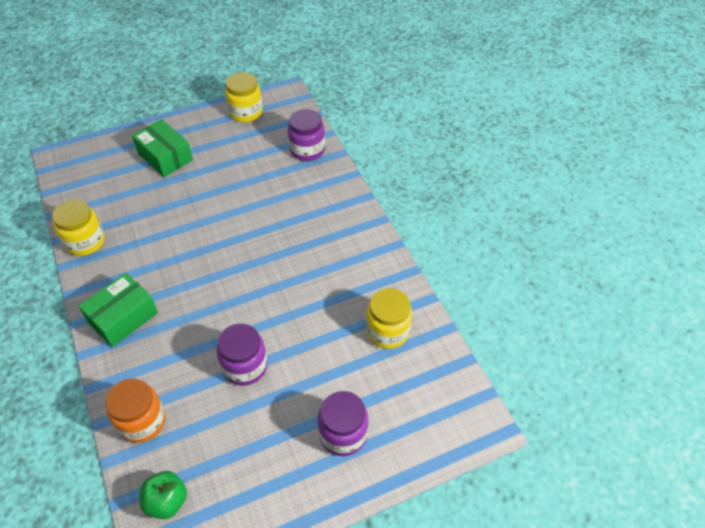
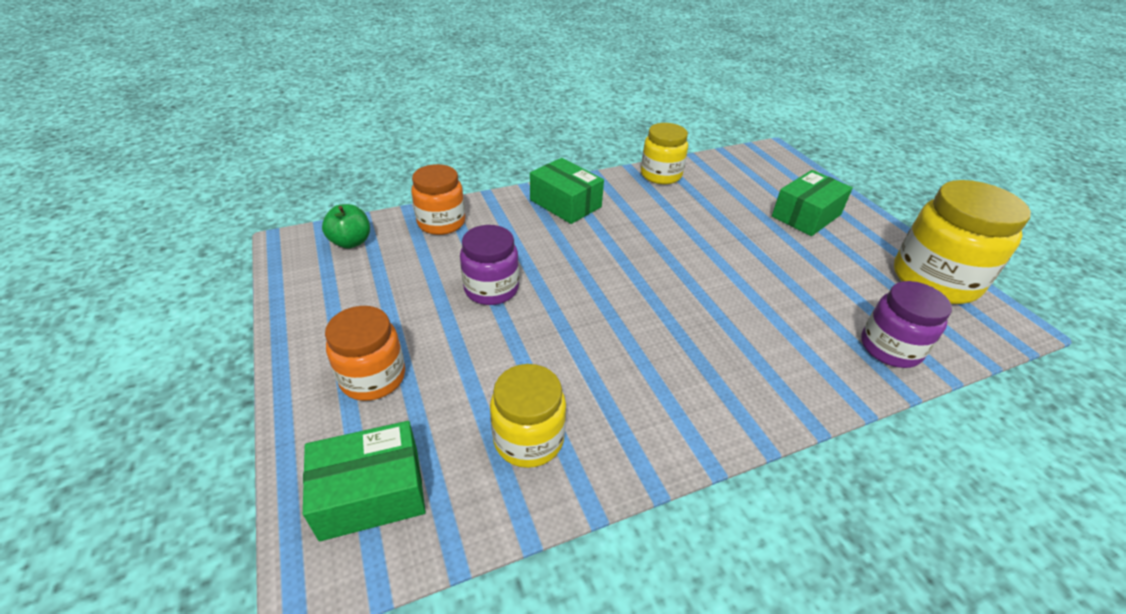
camera: 90 degrees right, 10 degrees down
yellow jar [225,72,263,122] -> yellow jar [894,180,1031,304], size x1.59
purple jar [318,391,369,456] -> orange jar [325,306,405,401]
none -> green box [303,421,426,542]

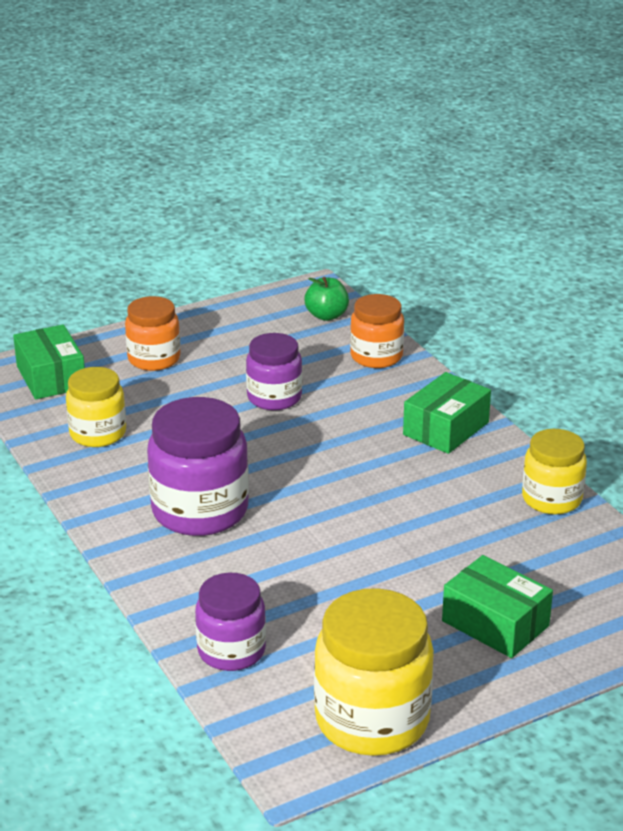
camera: 85 degrees right, 10 degrees down
none -> purple jar [147,397,249,536]

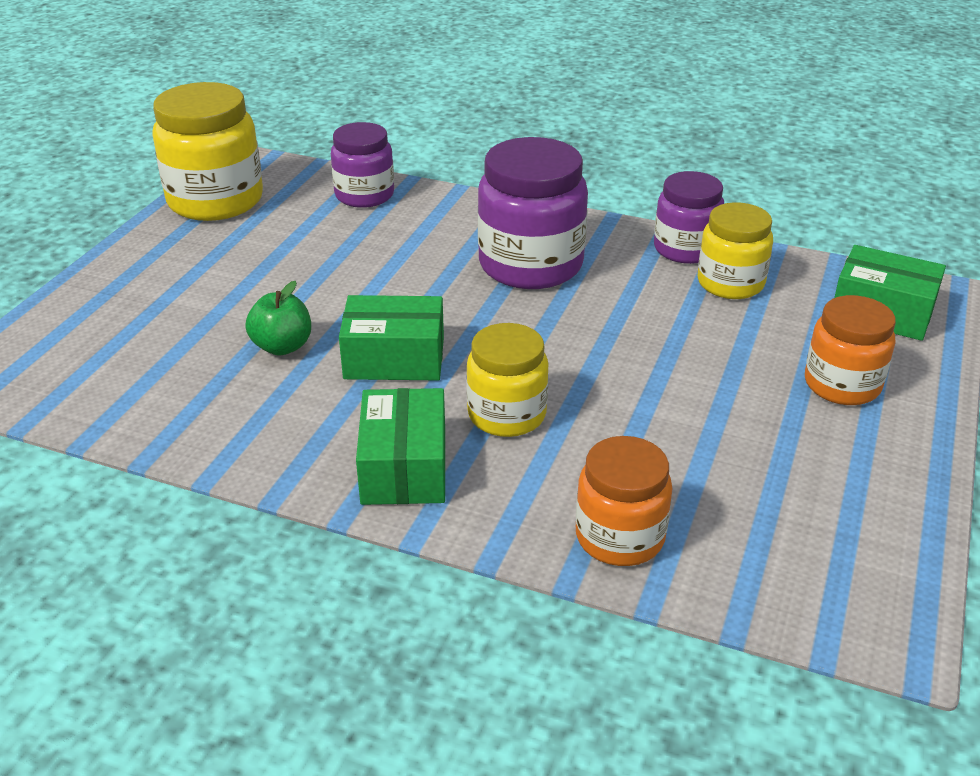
camera: 140 degrees right, 5 degrees up
purple jar [246,333,302,410] -> purple jar moved to [654,171,724,264]
green apple [304,277,349,321] -> green apple moved to [246,281,311,356]
green box [442,555,553,658] -> green box moved to [339,295,444,380]
yellow jar [522,429,587,514] -> yellow jar moved to [466,323,549,437]

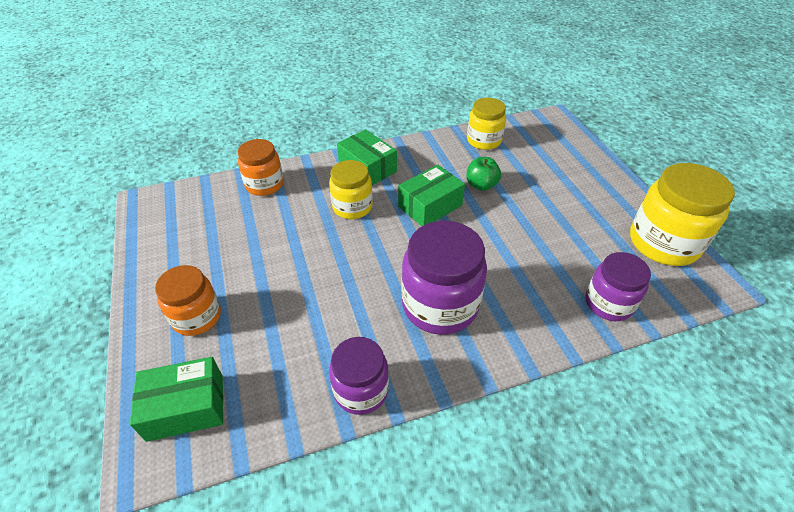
camera: 140 degrees right, 10 degrees up
yellow jar [698,202,773,299] -> yellow jar moved to [467,98,506,150]

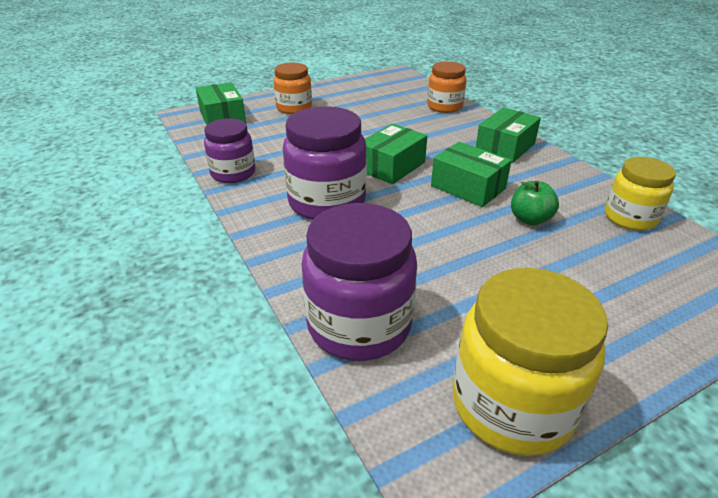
camera: 80 degrees right, 10 degrees down
yellow jar [329,160,373,219] -> none
purple jar [586,252,651,321] -> purple jar [302,203,417,361], size x1.59
none -> green box [365,124,427,184]

